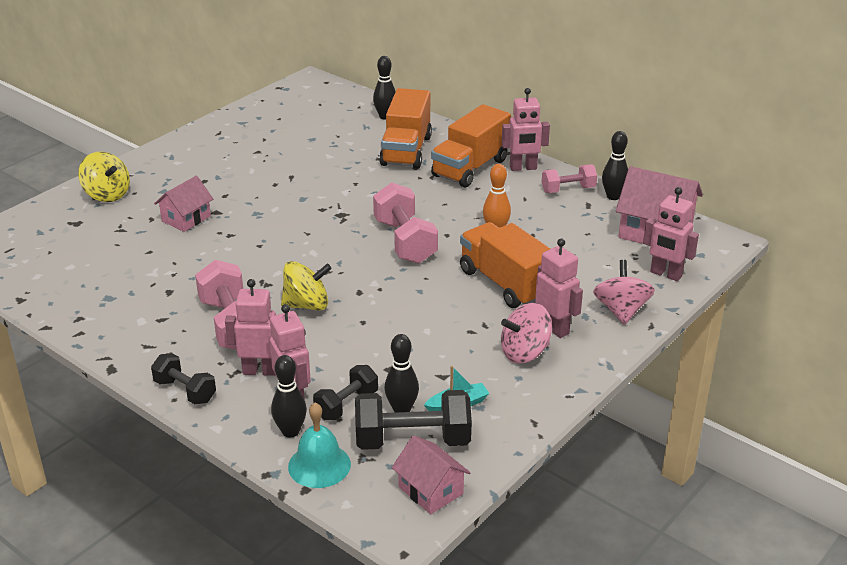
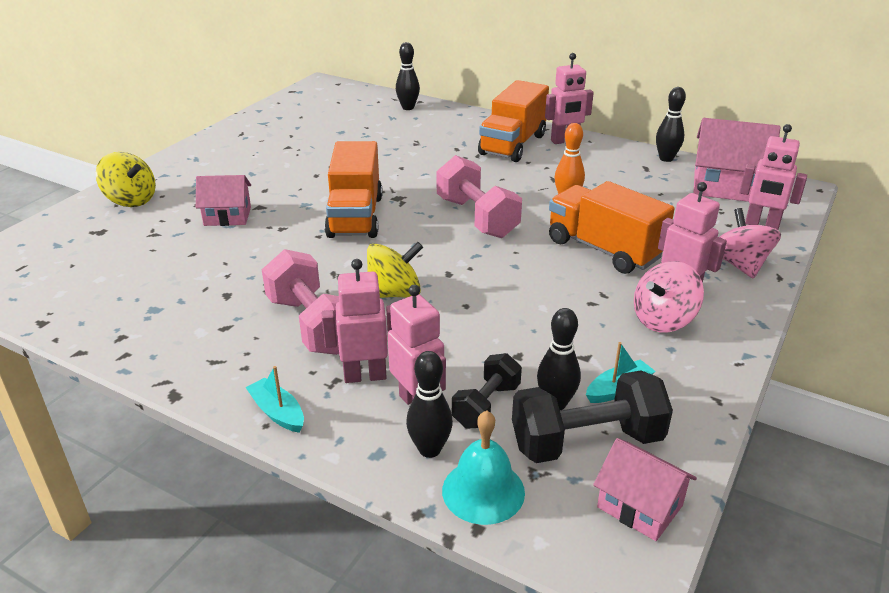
camera: 10 degrees left, 0 degrees up
black dumbbell [151,353,216,404] -> turquoise boat [245,366,304,433]
pink house [154,176,213,232] -> pink house turned 60 degrees clockwise [196,175,251,226]
orange truck [379,88,432,169] -> orange truck moved to [324,141,383,238]
pink dumbbell [542,164,597,193] -> none

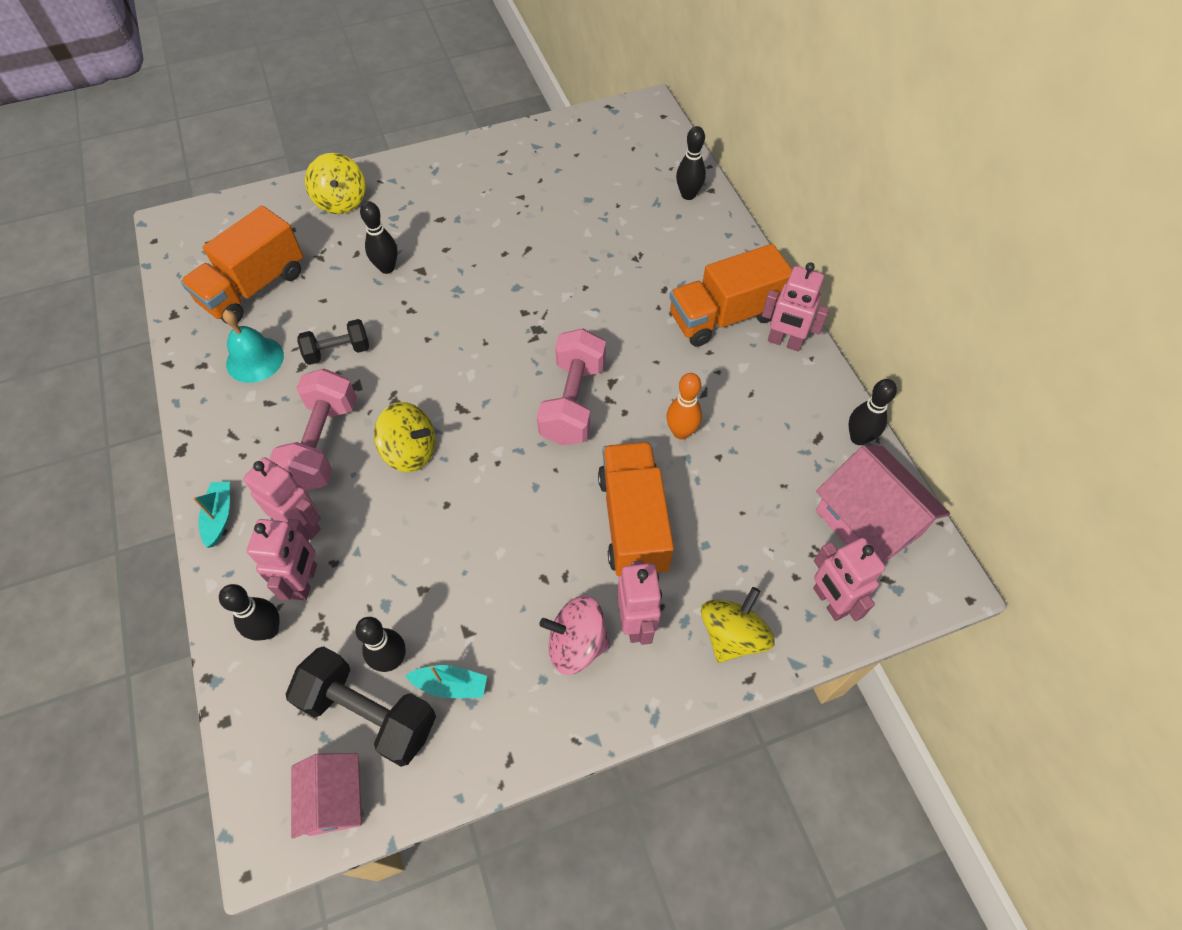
camera: 40 degrees right, 25 degrees up
pink house [196,175,251,226] -> black bowling pin [360,201,398,274]
orange truck [324,141,383,238] -> orange truck moved to [181,206,303,324]
turquoise bell [442,411,525,525] -> turquoise bell moved to [223,310,284,383]
black dumbbell [452,353,522,428] -> black dumbbell moved to [297,319,369,365]
pink spinning top [720,208,781,279] -> yellow spinning top [701,587,775,663]

